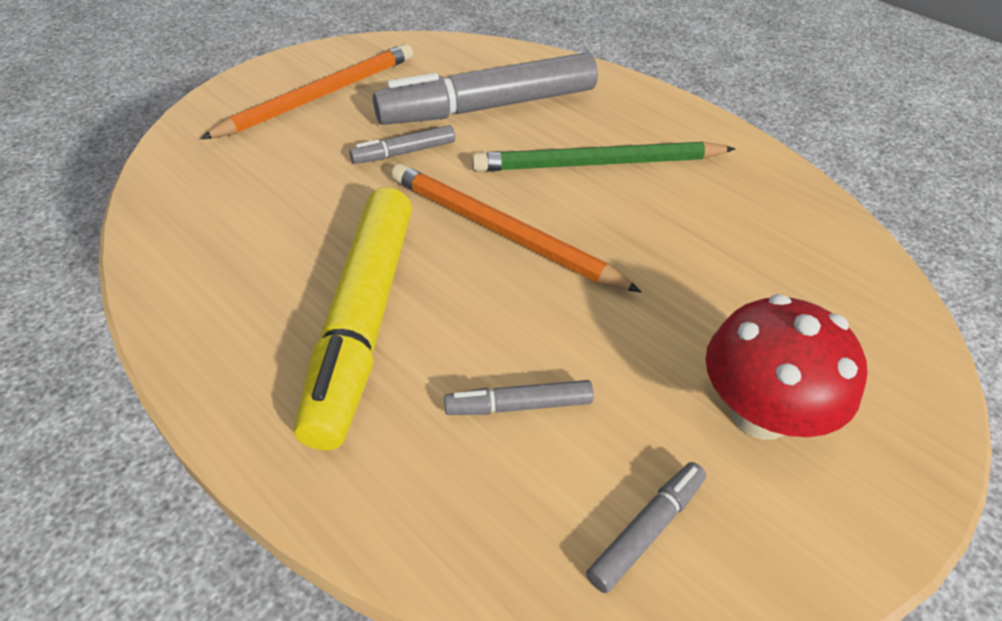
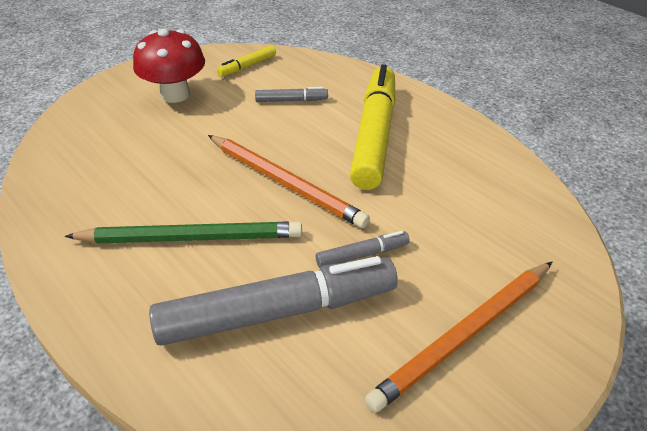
camera: 175 degrees left, 5 degrees down
grey marker [586,462,706,593] -> yellow marker [217,45,276,77]

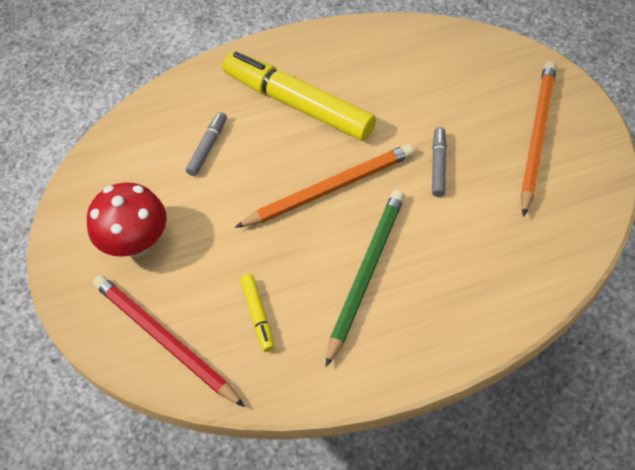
camera: 60 degrees left, 15 degrees up
grey marker [149,256,398,346] -> none
yellow marker [217,45,276,77] -> yellow marker moved to [240,274,275,352]
orange pencil [365,262,552,413] -> orange pencil turned 150 degrees counterclockwise [521,61,557,217]
none -> red pencil [93,275,245,407]

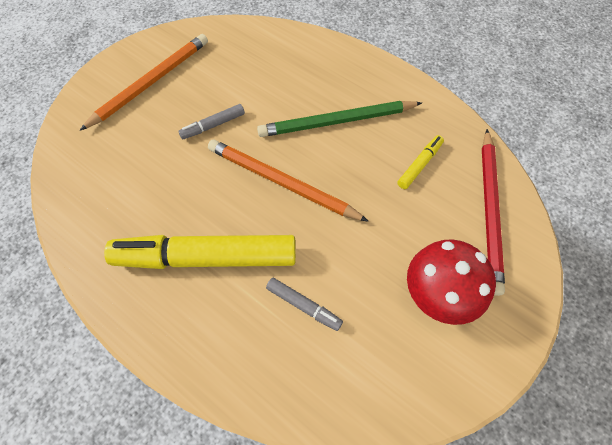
camera: 130 degrees left, 5 degrees up
grey marker [186,112,227,176] -> grey marker turned 135 degrees counterclockwise [266,278,343,331]
yellow marker [222,51,376,141] -> yellow marker turned 90 degrees clockwise [104,235,296,269]
orange pencil [521,61,557,217] -> orange pencil turned 150 degrees clockwise [80,34,208,131]

